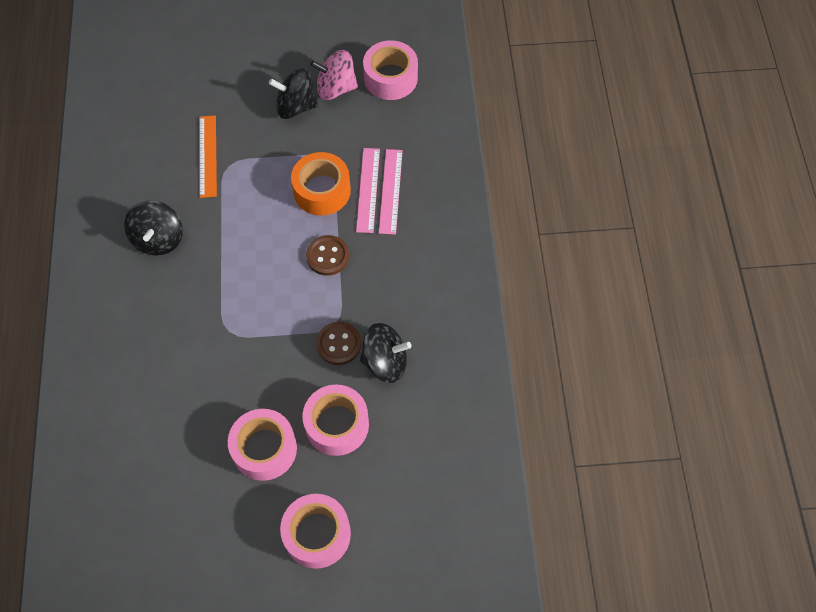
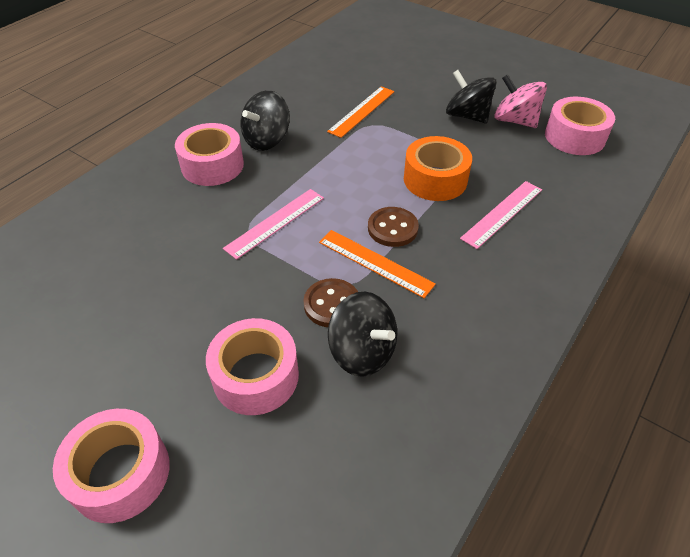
camera: 40 degrees right, 15 degrees down
pink tape [228,409,297,481] -> pink tape moved to [175,123,244,186]
pink ruler [356,148,380,233] -> pink ruler moved to [223,189,324,260]
none -> orange ruler [319,230,436,298]

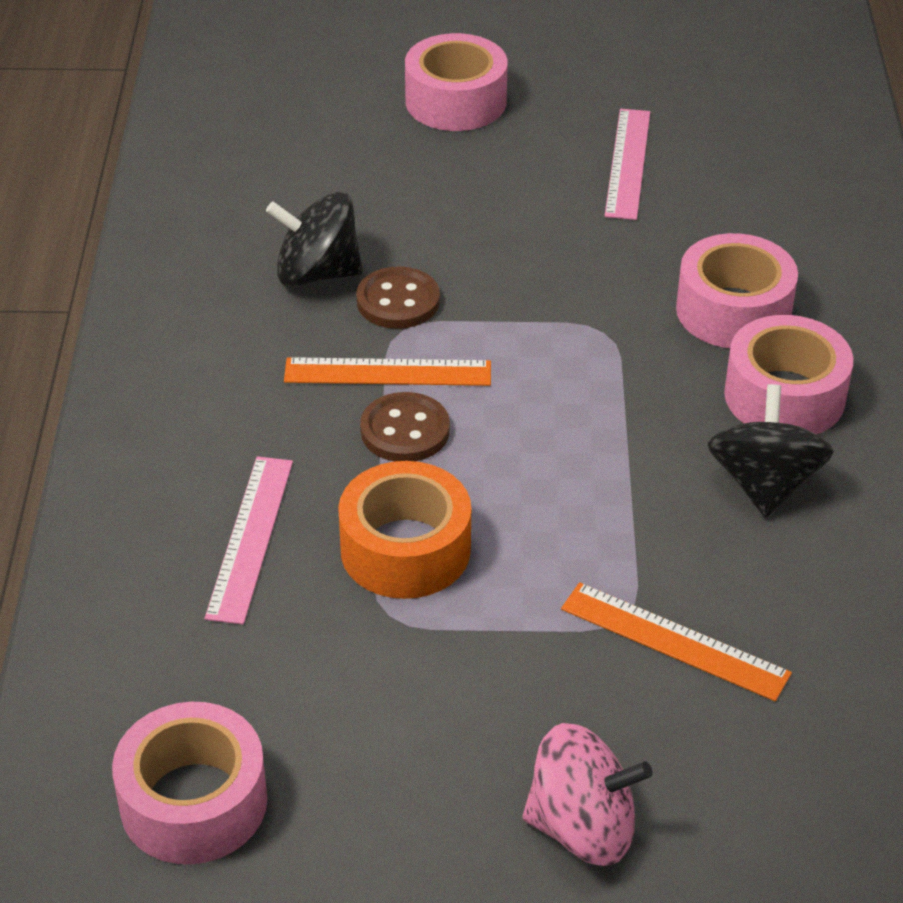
camera: 145 degrees right, 5 degrees down
pink tape [206,318,299,415] -> pink tape moved to [676,233,798,348]
pink ruler [223,189,324,260] -> pink ruler moved to [605,109,650,220]
orange ruler [327,86,395,138] -> orange ruler turned 60 degrees counterclockwise [561,582,792,701]
black spinning top [446,70,497,124] -> none
pink spinning top [494,74,547,128] -> pink spinning top moved to [522,723,652,866]

